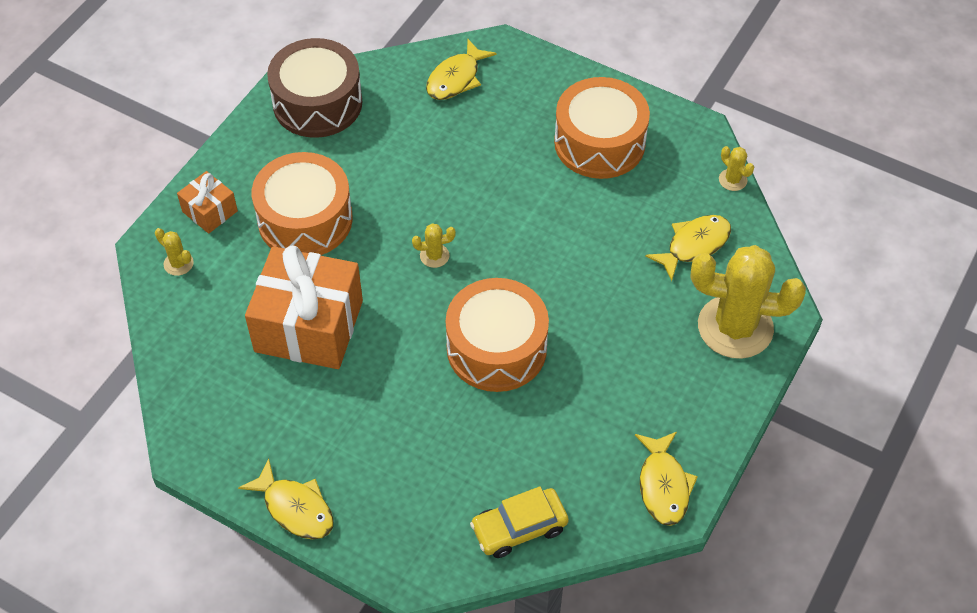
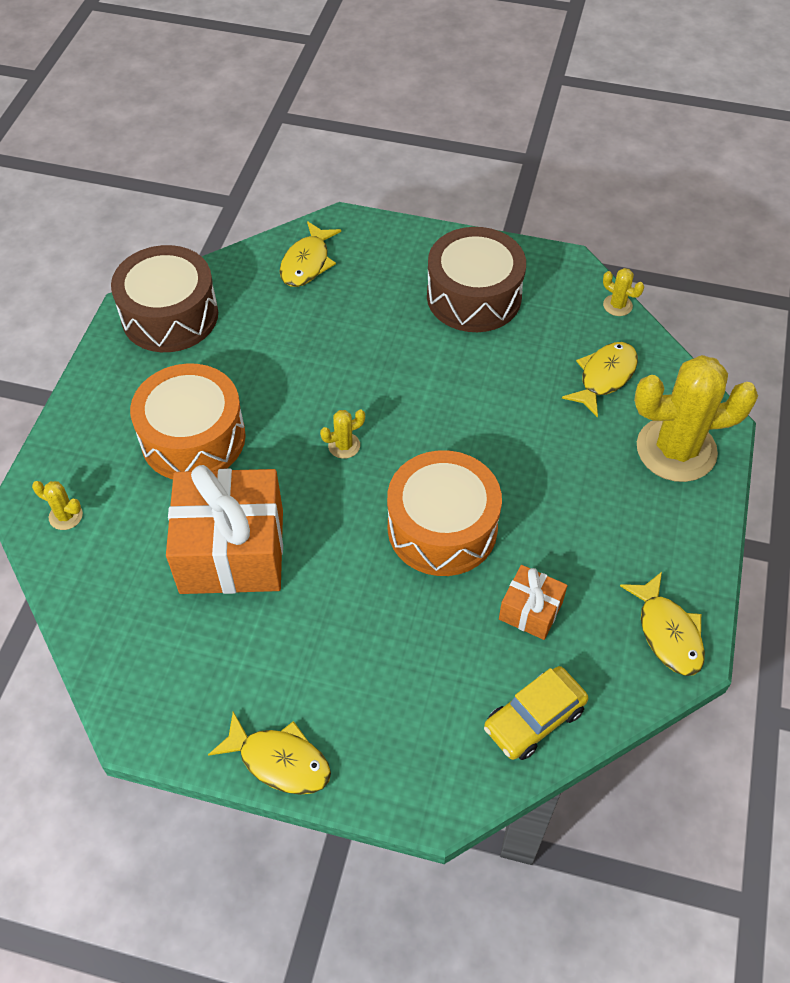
camera: 15 degrees left, 0 degrees up
orange gift [177,171,238,234] -> orange gift moved to [499,565,567,640]
orange drum [554,77,650,179] -> brown drum [427,227,526,332]

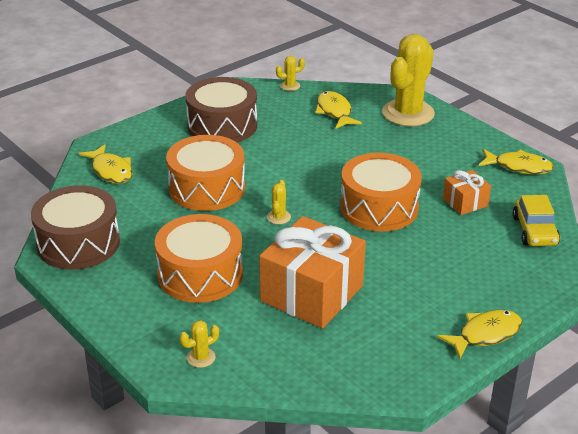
camera: 55 degrees left, 20 degrees down
none -> orange drum [166,135,245,211]

